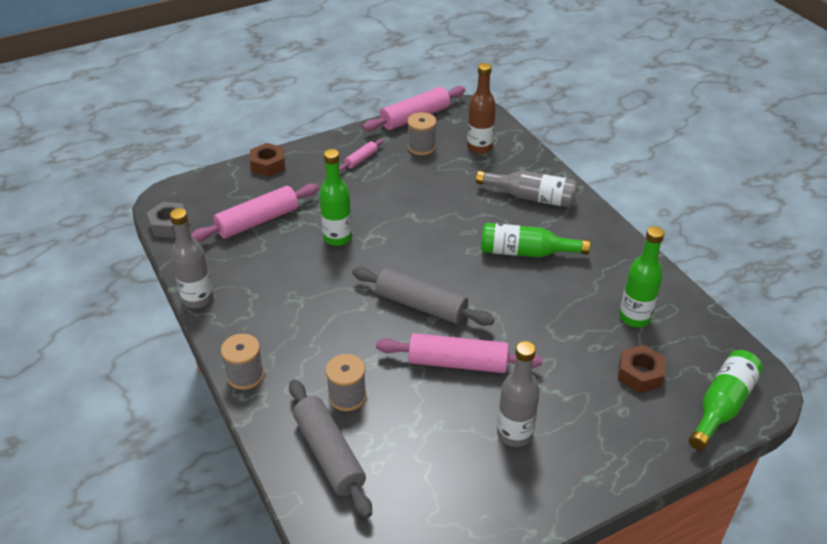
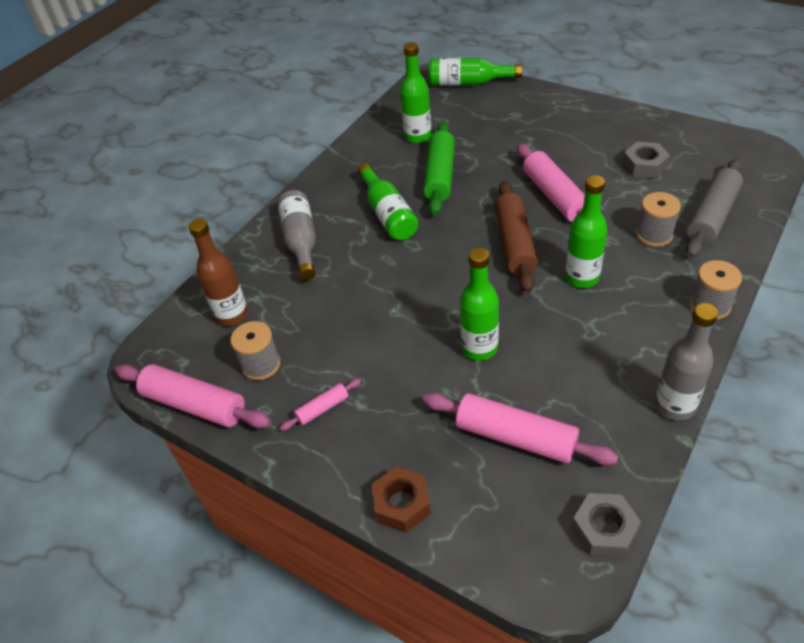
camera: 115 degrees left, 5 degrees up
pink rolling pin [339,139,383,171] -> pink rolling pin turned 45 degrees counterclockwise [280,378,361,431]
grey rolling pin [352,267,494,326] -> brown rolling pin [495,181,538,293]
grey bottle [497,341,540,447] -> none
brown nut [618,345,665,393] -> none
none -> green rolling pin [423,122,455,215]
none -> green bottle [565,175,608,288]
none -> grey nut [622,142,670,179]

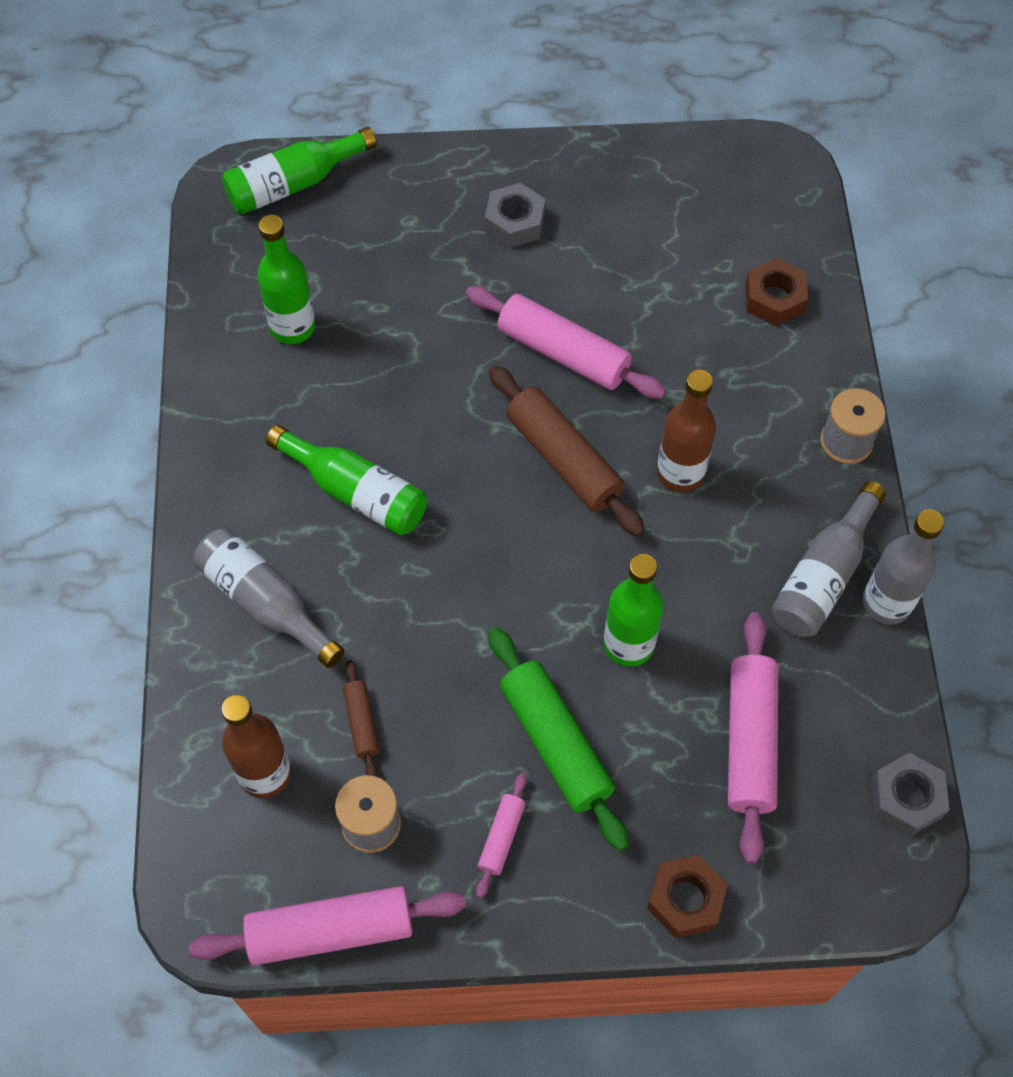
camera: 40 degrees left, 15 degrees up
green rolling pin [423,122,455,215] -> green rolling pin moved to [489,627,629,851]
pink rolling pin [423,393,618,465] -> pink rolling pin turned 75 degrees counterclockwise [728,612,778,864]
green bottle [565,175,608,288] -> brown bottle [657,370,716,492]
grey nut [622,142,670,179] -> grey nut moved to [485,183,545,248]
grey spool [636,192,681,247] -> none
grey rolling pin [686,159,743,258] -> brown nut [745,258,808,326]
none -> brown rolling pin [343,660,379,777]
none -> grey bottle [771,481,886,637]

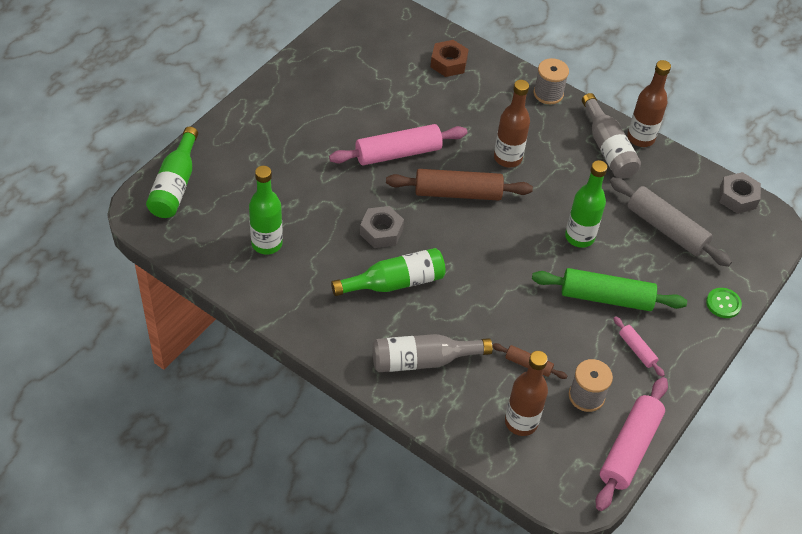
camera: 55 degrees left, 10 degrees down
grey nut [485,183,545,248] -> grey nut moved to [360,206,404,248]
brown nut [647,855,728,938] -> green button [706,288,742,318]
pink rolling pin [728,612,778,864] -> grey rolling pin [610,177,732,267]
grey bottle [862,509,944,625] -> brown bottle [627,60,671,147]

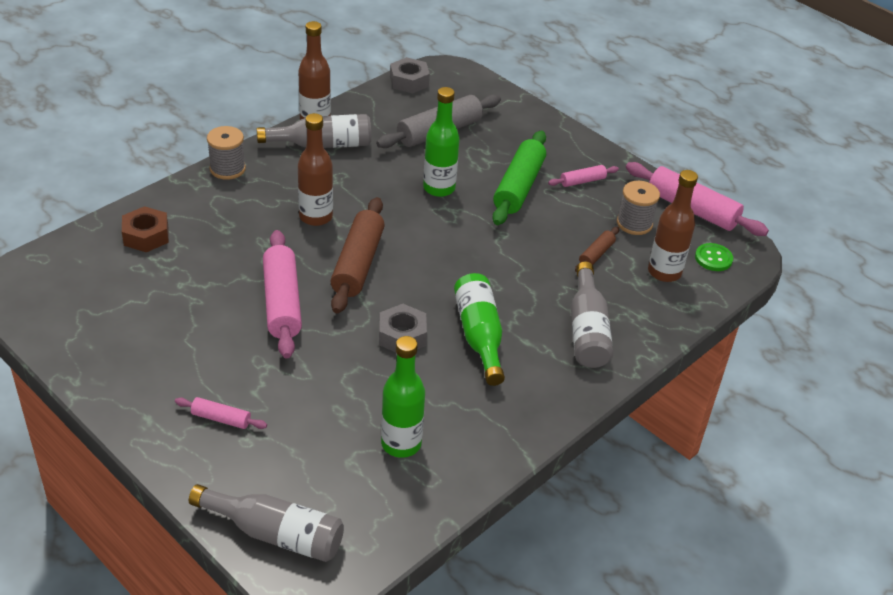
camera: 80 degrees left, 10 degrees down
green bottle [146,127,198,218] -> grey bottle [189,484,344,562]
green button [706,288,742,318] -> green button moved to [695,243,733,271]
none -> pink rolling pin [175,397,267,429]

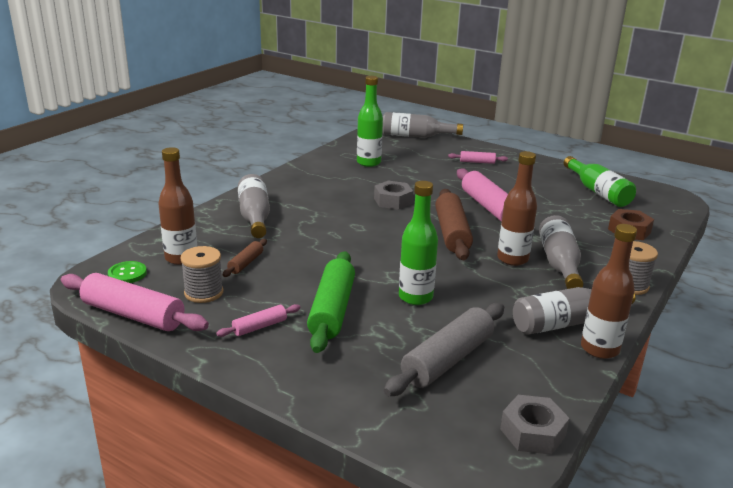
camera: 170 degrees right, 15 degrees down
green bottle [454,273,505,386] -> green bottle moved to [564,156,636,207]
none -> grey bottle [539,215,583,289]

